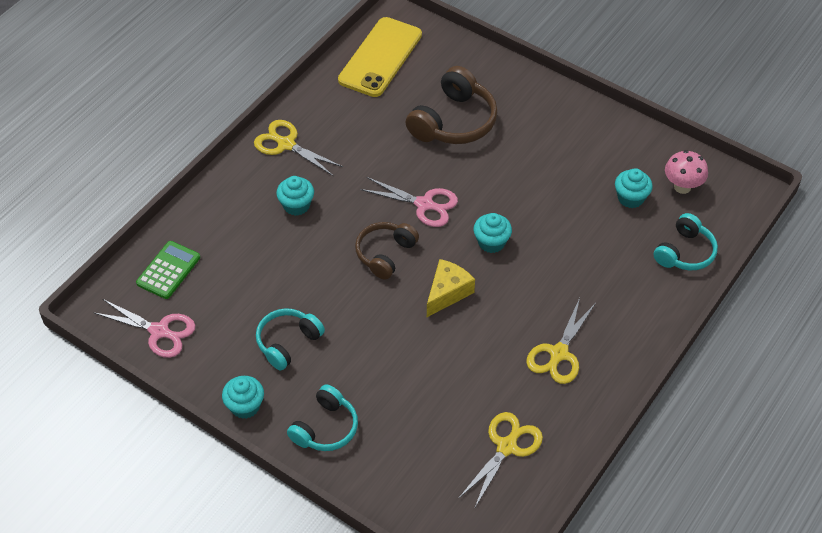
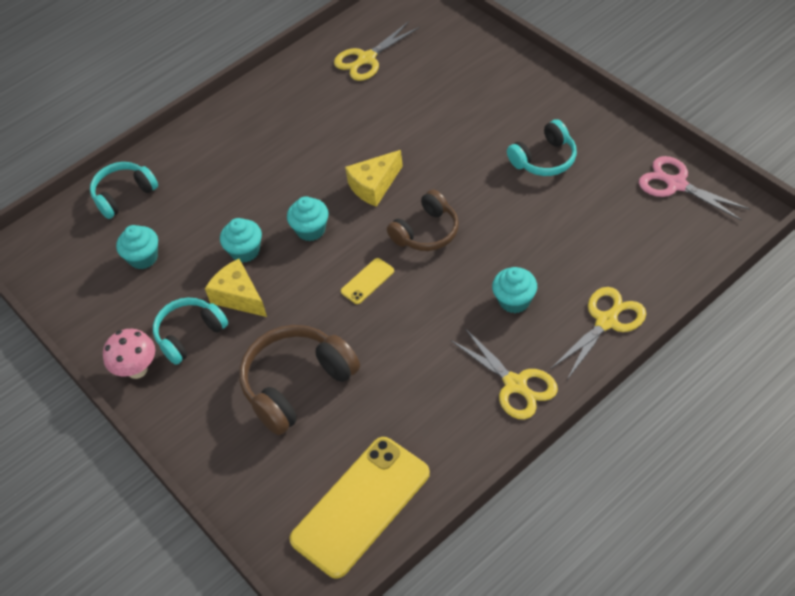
camera: 160 degrees left, 0 degrees up
green calculator [136,241,200,299] -> none
turquoise cupcake [222,376,264,419] -> turquoise cupcake moved to [220,218,262,263]
turquoise headphones [287,384,358,451] -> turquoise headphones moved to [153,298,228,365]
pink scissors [360,177,458,227] -> yellow phone [341,258,394,304]
yellow scissors [526,298,596,384] -> yellow scissors moved to [550,287,646,380]
pink mushroom [665,150,708,194] -> pink mushroom moved to [103,329,155,379]
none -> yellow cheese [205,259,267,317]

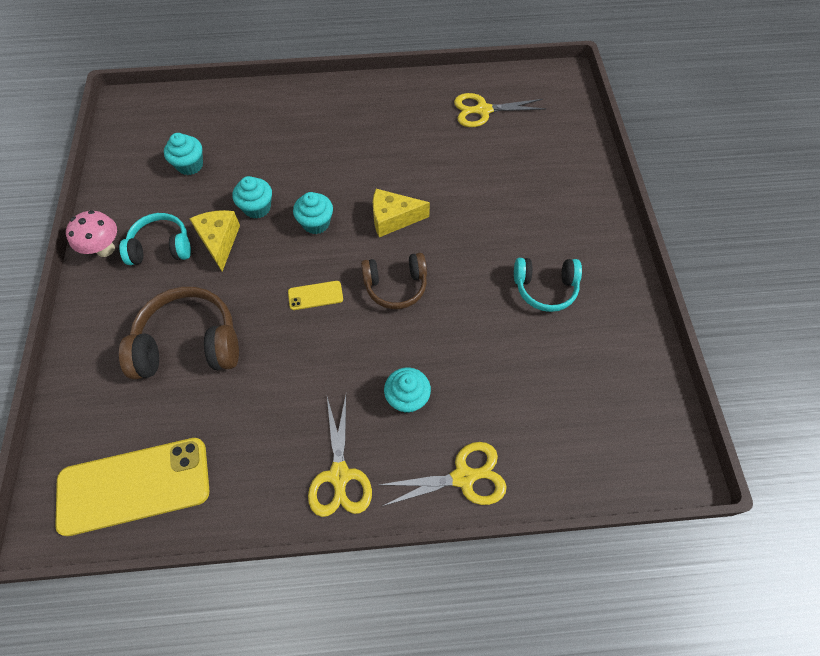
camera: 30 degrees right, 10 degrees up
turquoise headphones [90,162,158,219] -> none
pink scissors [639,156,750,220] -> none

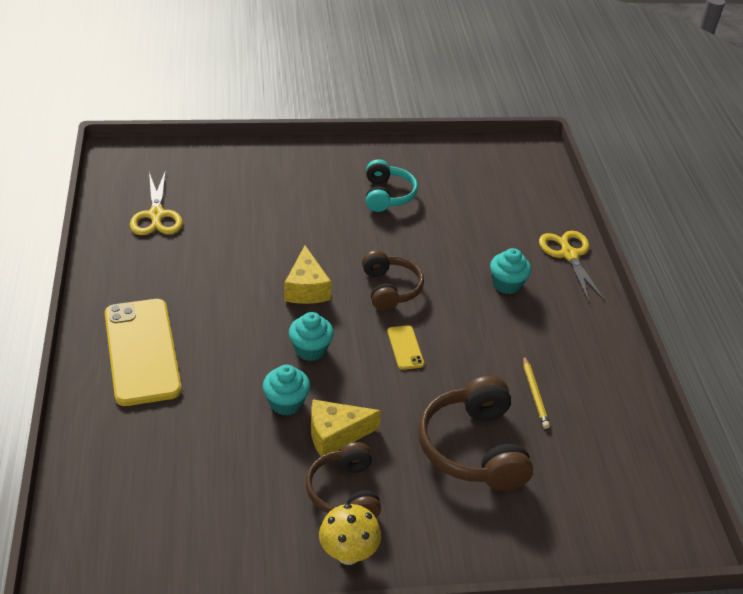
camera: 95 degrees left, 20 degrees down
yellow phone [55,438,209,536] -> yellow phone moved to [105,299,182,406]
pink mushroom [66,210,117,257] -> yellow mushroom [319,504,381,565]
turquoise headphones [119,213,191,265] -> brown headphones [306,442,381,517]
turquoise cupcake [164,133,203,175] -> none
yellow scissors [308,396,372,517] -> none
none -> yellow pencil [523,356,550,429]

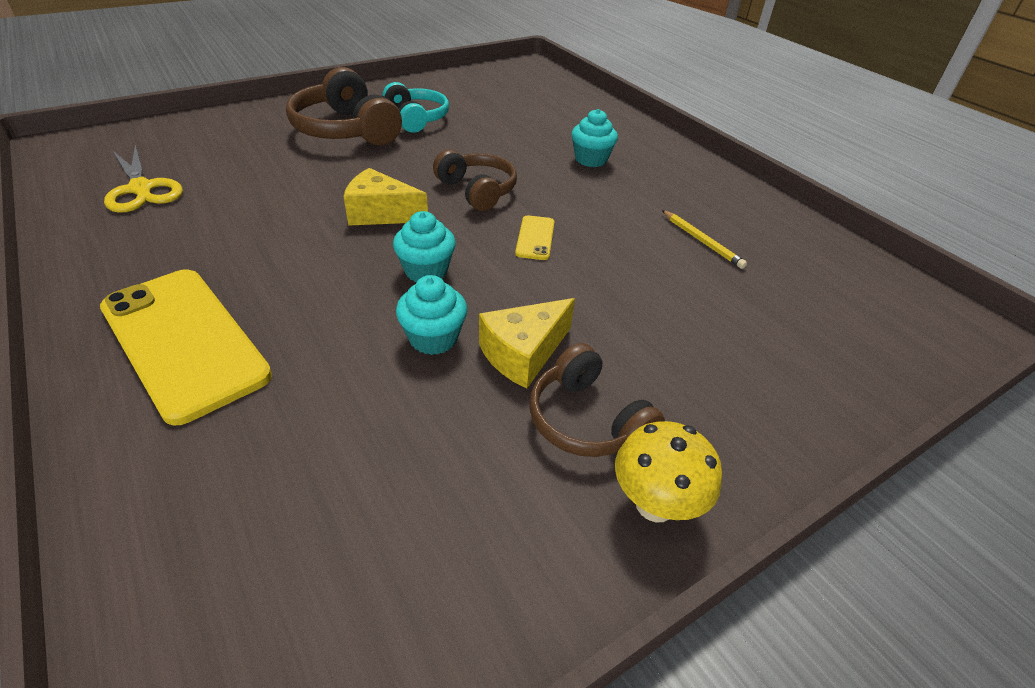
camera: 25 degrees left, 0 degrees up
yellow cheese [284,246,332,304] -> yellow cheese turned 135 degrees clockwise [344,168,428,226]
yellow phone [387,325,424,370] -> yellow phone turned 45 degrees clockwise [515,215,555,260]
brown headphones [418,376,533,491] -> brown headphones moved to [286,67,402,145]
yellow scissors [539,231,605,302] -> none

